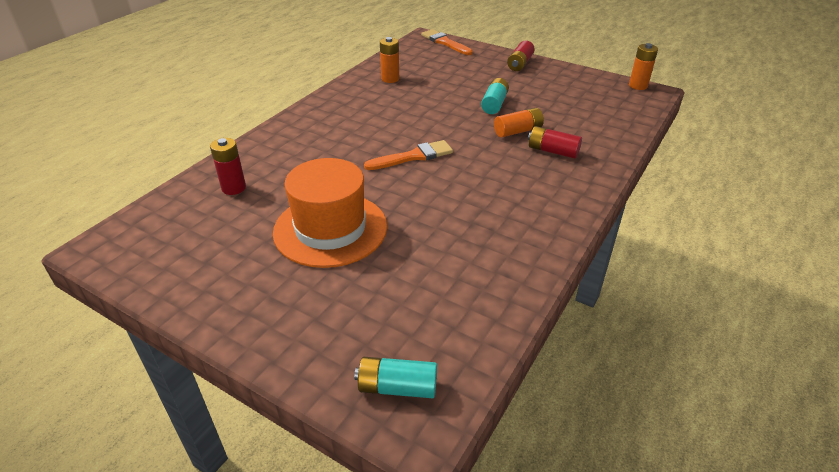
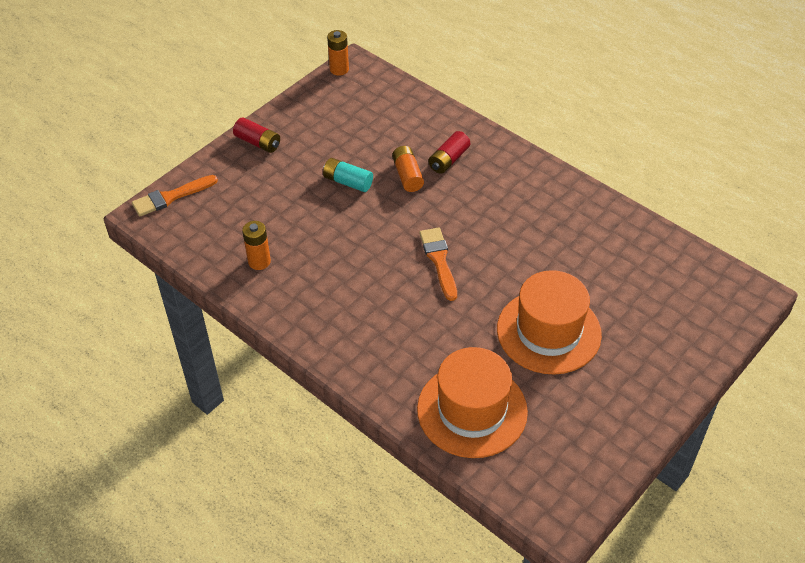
camera: 80 degrees left, 10 degrees up
red battery [210,138,246,195] -> orange hat [417,347,528,458]
turquoise battery [354,357,437,398] -> none

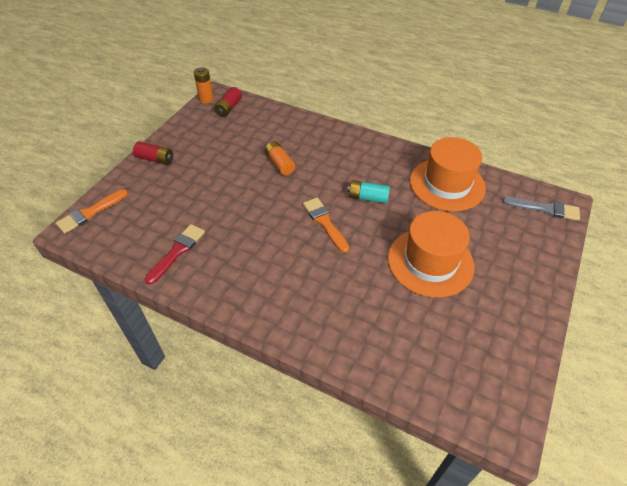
camera: 15 degrees left, 0 degrees up
orange battery [242,221,271,270] -> red brush [145,224,205,285]
turquoise battery [323,158,373,192] -> turquoise battery moved to [347,180,390,204]
orange hat [417,347,528,458] -> orange hat moved to [410,137,486,211]
red battery [428,131,470,174] -> red battery moved to [214,87,242,117]
none -> grey brush [502,197,580,221]

